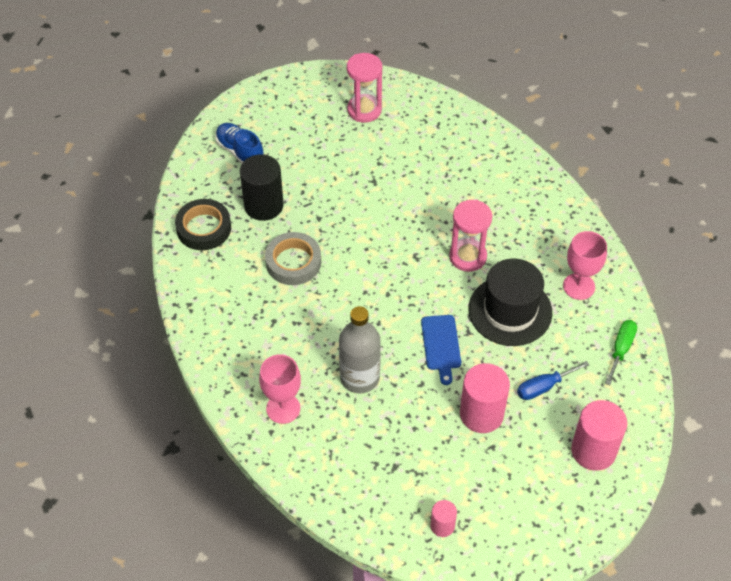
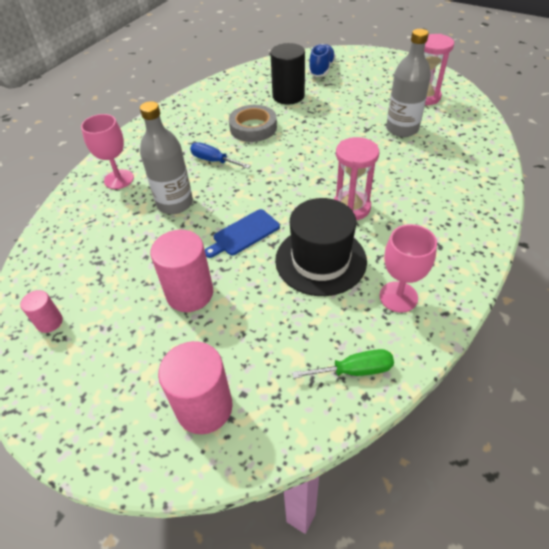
camera: 60 degrees right, 5 degrees down
black tape [175,199,231,250] -> none
blue screwdriver [517,361,589,400] -> blue screwdriver moved to [190,142,251,168]
none -> grey bottle [386,29,431,137]

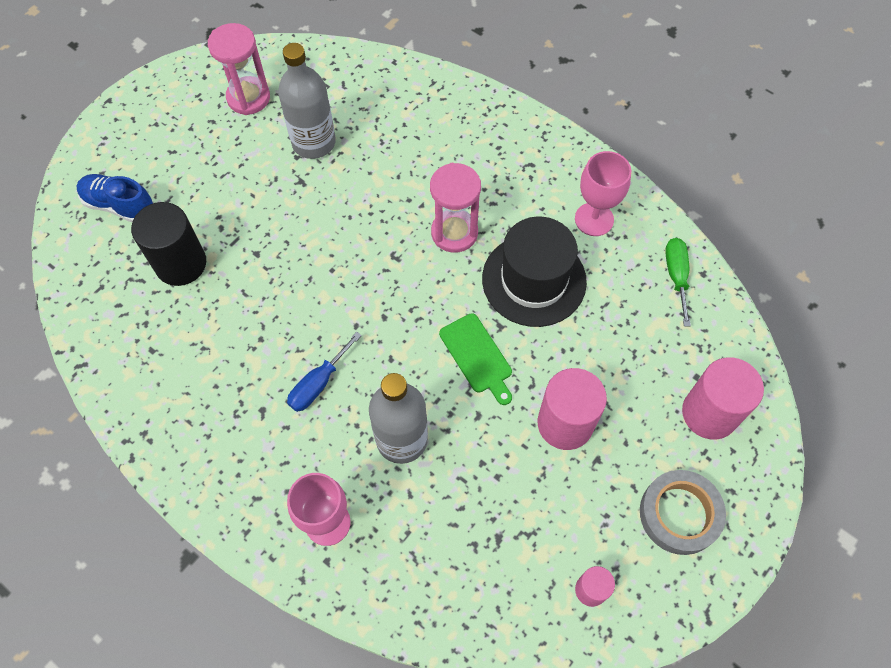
camera: 85 degrees left, 15 degrees up
blue cutting board [205,209,280,258] -> green cutting board [439,313,512,405]
grey tape [229,105,277,142] -> grey tape moved to [640,470,726,555]

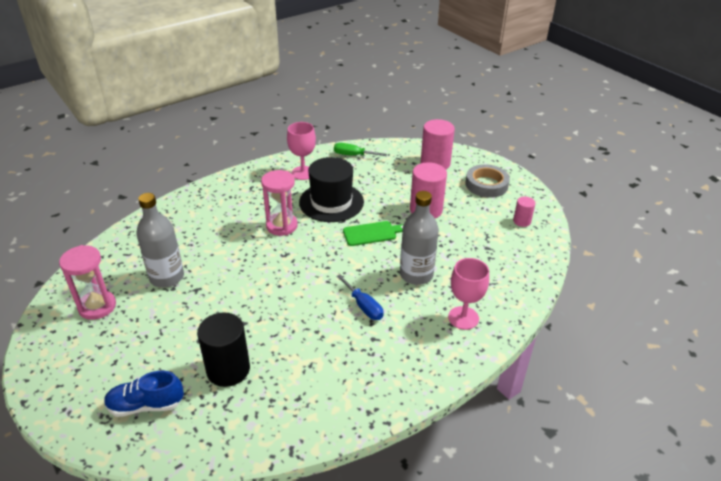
camera: 75 degrees left, 25 degrees down
blue shoe [76,174,153,222] -> blue shoe turned 45 degrees clockwise [104,371,184,417]

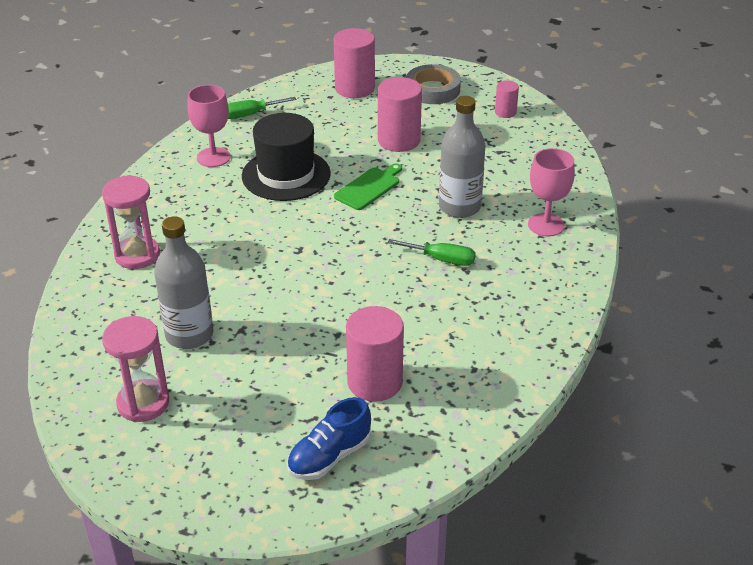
camera: 35 degrees left, 0 degrees up
black cylinder [197,312,250,387] -> pink cylinder [346,306,404,402]
pink hourglass [261,170,298,236] -> pink hourglass moved to [102,175,160,269]
blue screwdriver [336,274,384,320] -> green screwdriver [387,239,476,266]

